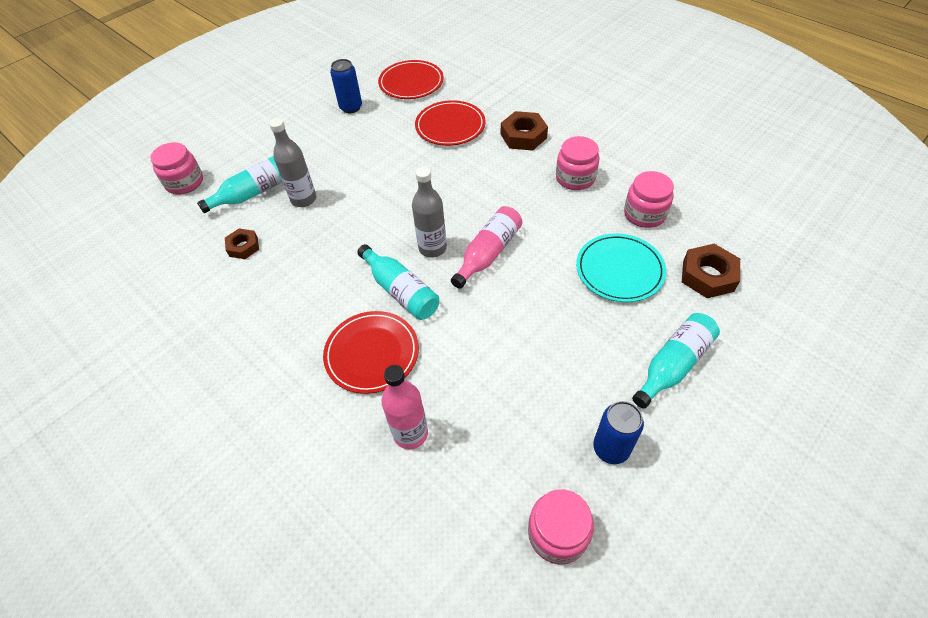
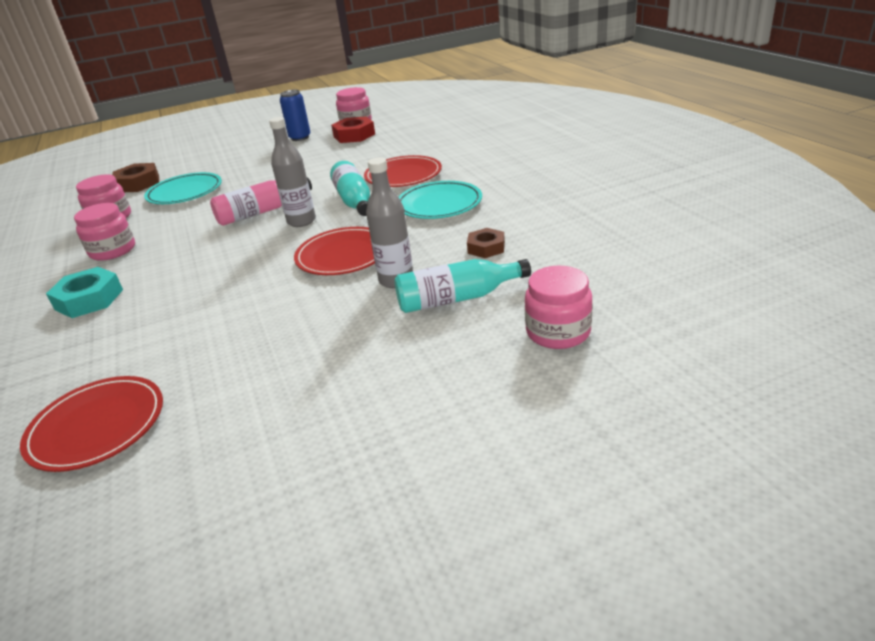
camera: 155 degrees left, 20 degrees down
blue can [330,59,362,113] -> none
pink bottle [381,365,428,449] -> none
red plate [415,100,485,146] -> red plate moved to [294,227,375,275]
brown nut [501,111,548,151] -> turquoise nut [46,267,123,318]
turquoise bottle [632,313,720,408] -> none
none -> red nut [331,116,375,143]
none -> turquoise plate [399,181,482,219]

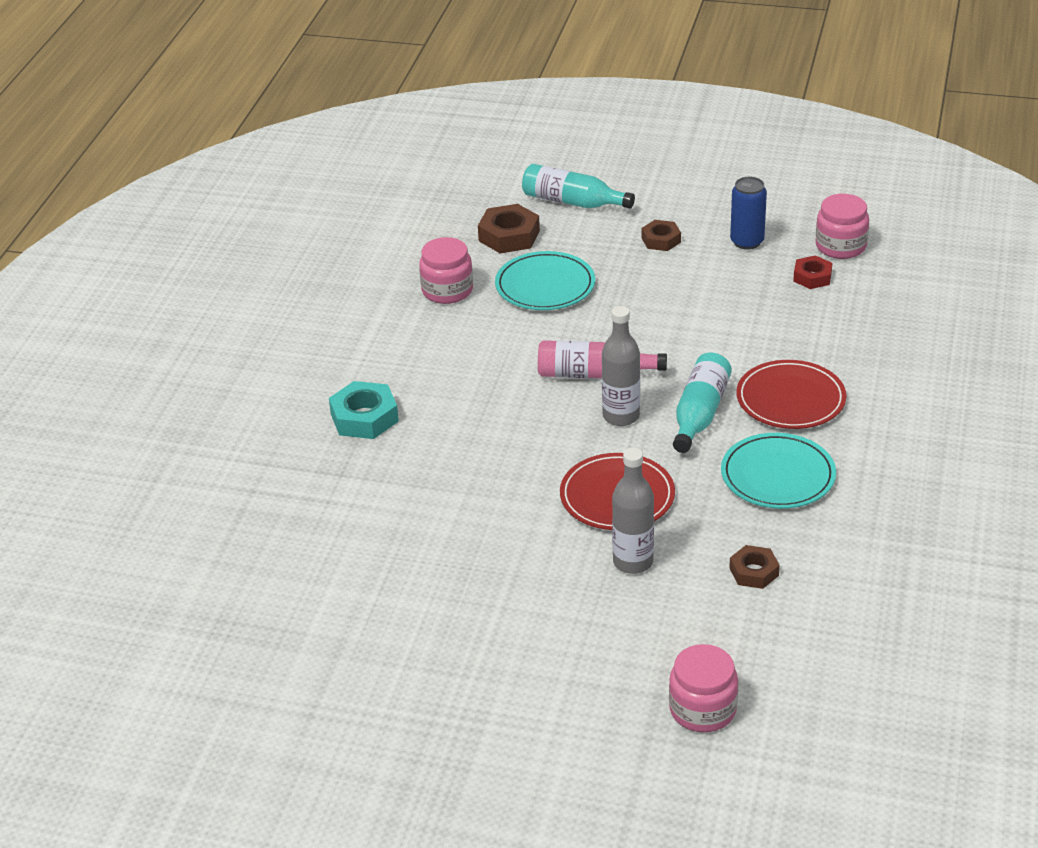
camera: 35 degrees right, 5 degrees up
red plate [20,376,163,472] -> none
pink jar [74,203,135,261] -> none
red nut [331,116,375,143] -> red nut [793,255,832,289], size x0.64
turquoise bottle [395,259,531,313] -> turquoise bottle moved to [522,164,635,209]
none -> brown nut [641,220,681,251]

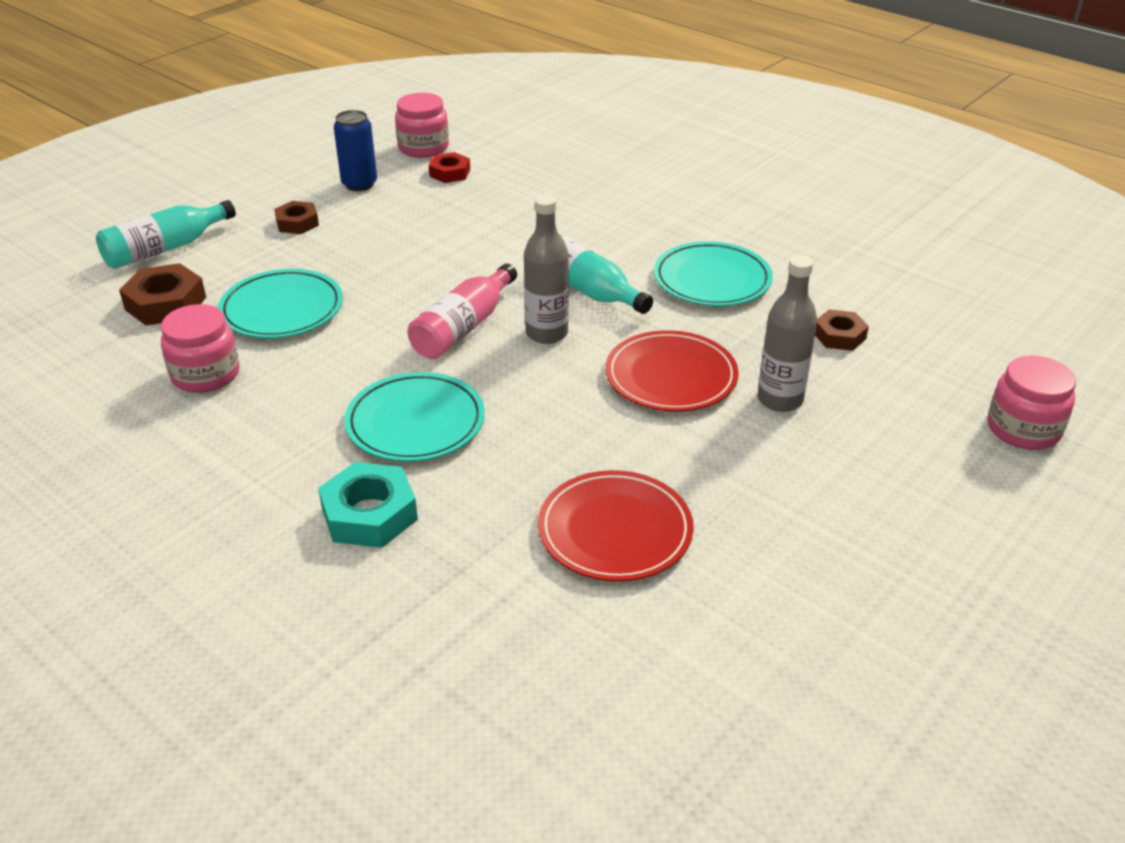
camera: 65 degrees left, 0 degrees up
red plate [736,360,846,429] -> red plate moved to [538,470,694,581]
none -> turquoise plate [344,372,485,462]

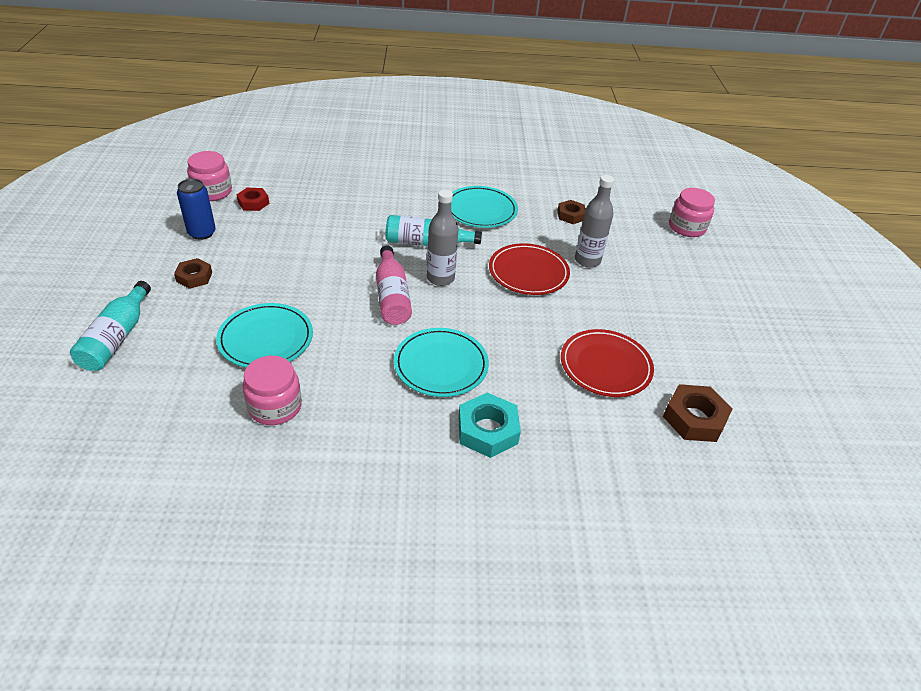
camera: 45 degrees left, 5 degrees up
brown nut [119,263,206,326] -> brown nut moved to [663,384,732,442]

